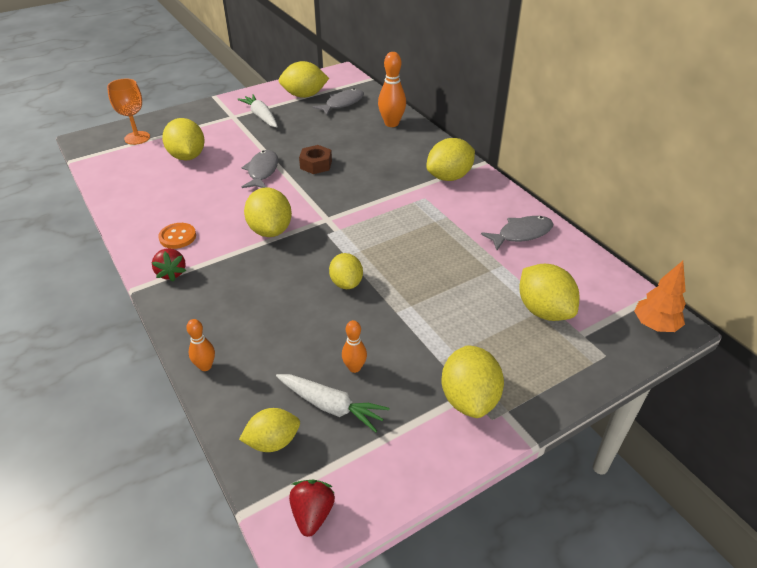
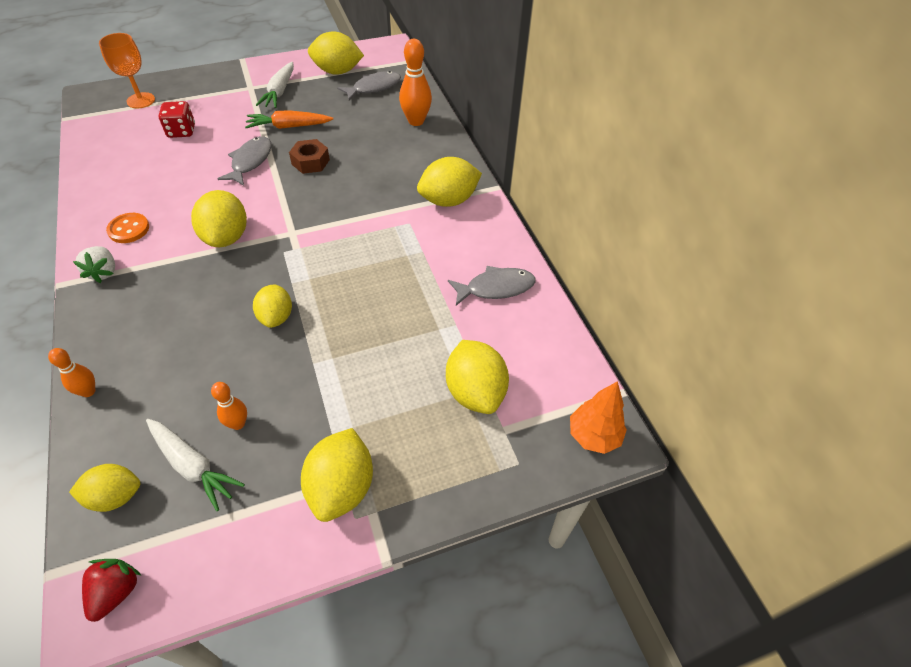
camera: 10 degrees right, 10 degrees up
red strawberry [152,248,186,282] -> white strawberry [73,246,115,283]
yellow lemon [162,118,205,161] -> red dice [159,101,195,138]
white carrot [237,94,278,127] -> white carrot turned 150 degrees counterclockwise [256,62,294,108]
none -> orange carrot [245,110,333,129]

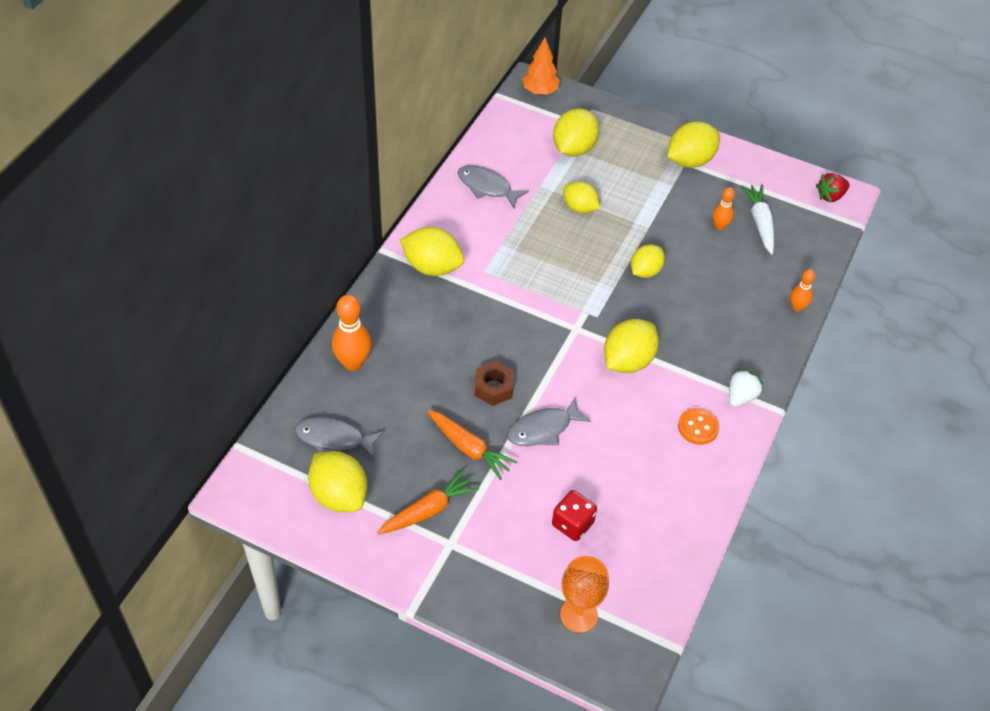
camera: 135 degrees left, 0 degrees up
yellow lemon [69,464,140,512] -> yellow lemon moved to [563,181,600,213]
white carrot [256,62,294,108] -> orange carrot [377,469,479,534]

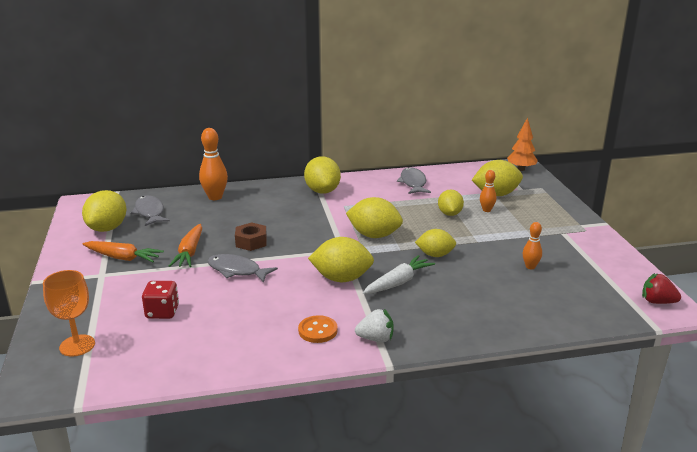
camera: 55 degrees right, 25 degrees down
yellow lemon [668,122,720,168] -> yellow lemon moved to [346,197,403,238]
white carrot [741,185,774,255] -> white carrot moved to [363,255,435,294]
orange bowling pin [790,269,815,312] -> orange bowling pin moved to [480,170,497,212]

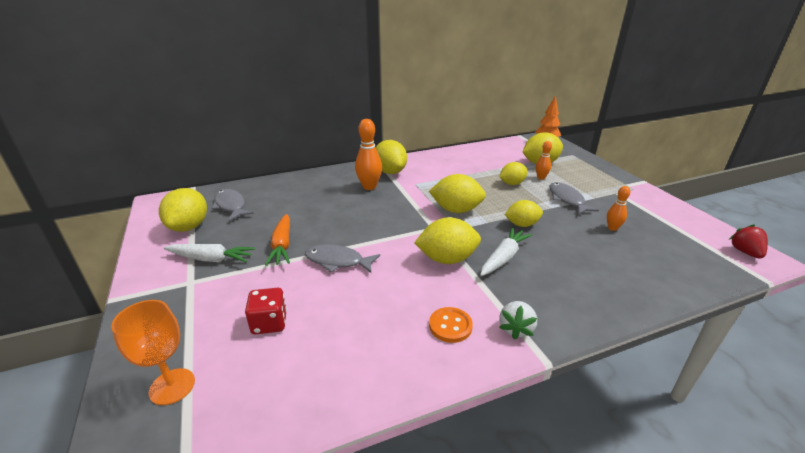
camera: 10 degrees left, 5 degrees up
orange carrot [83,241,164,262] -> white carrot [164,244,256,262]
orange bowling pin [199,128,228,200] -> orange bowling pin moved to [355,119,382,190]
brown nut [235,222,267,251] -> none
white strawberry [355,309,394,342] -> white strawberry turned 120 degrees clockwise [499,301,537,340]
grey fish [397,167,431,194] -> grey fish moved to [549,182,599,215]
yellow lemon [438,189,464,216] -> yellow lemon turned 75 degrees clockwise [500,162,528,185]
red strawberry [642,273,681,304] -> red strawberry turned 75 degrees clockwise [729,224,768,258]

